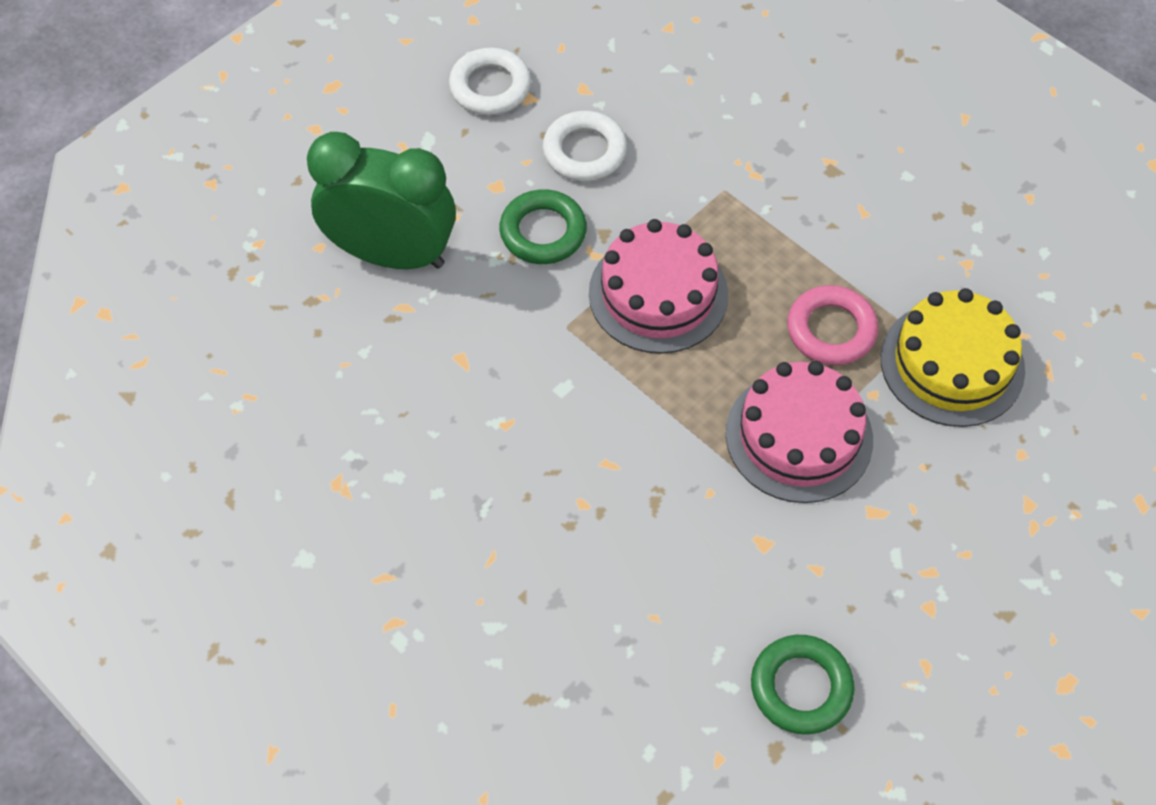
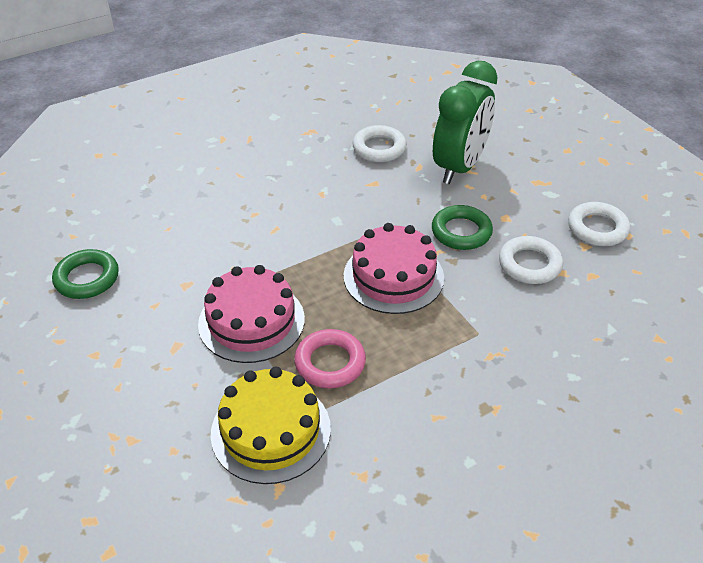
camera: 105 degrees right, 15 degrees down
none -> white ring [352,125,407,162]

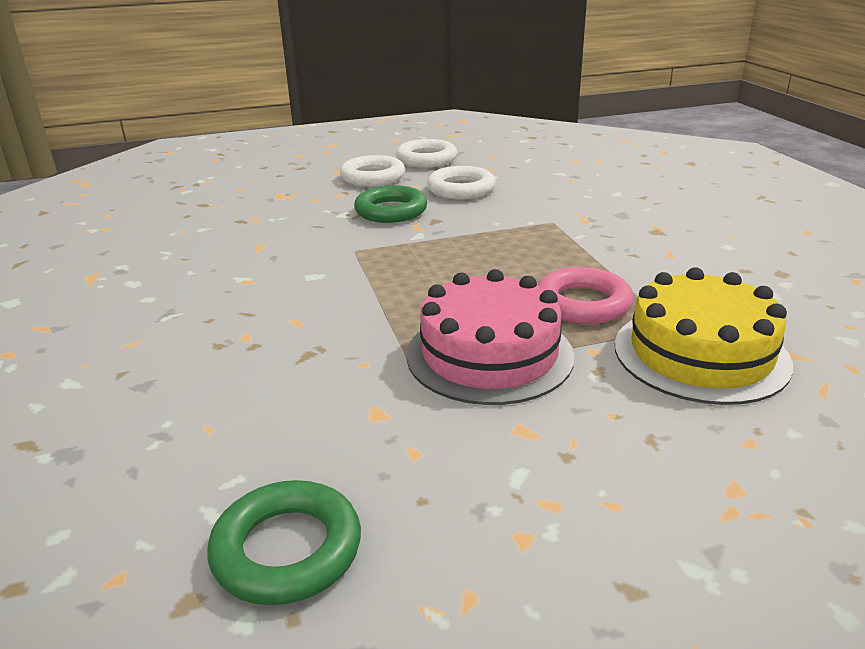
camera: 75 degrees left, 15 degrees down
pink cake [344,223,444,314] -> none
white ring [352,125,407,162] -> white ring moved to [340,155,405,187]
green clock [433,61,498,184] -> none

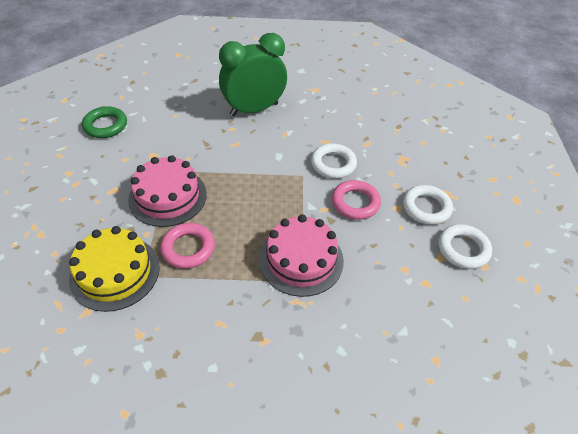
camera: 105 degrees right, 20 degrees up
green ring [354,185,427,223] -> pink ring [332,180,381,220]
white ring [427,166,496,199] -> white ring moved to [311,143,357,179]
none -> green clock [219,33,287,116]
none -> pink cake [259,214,344,297]

